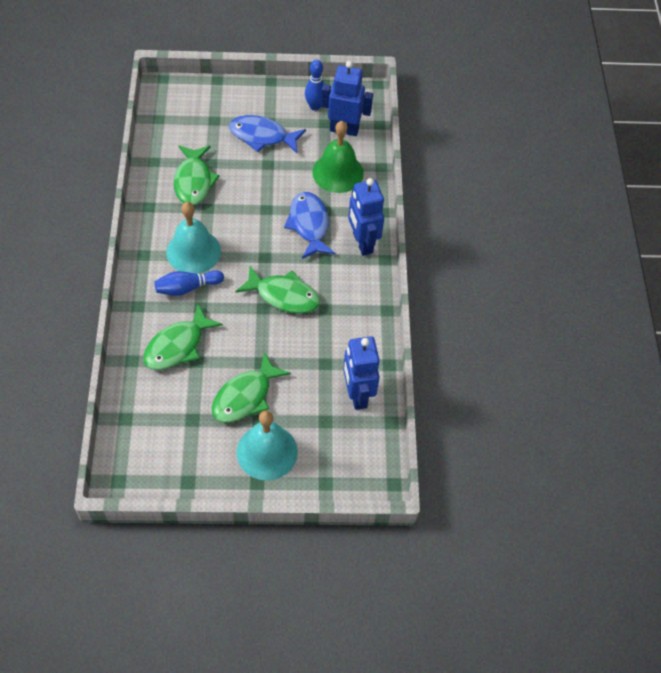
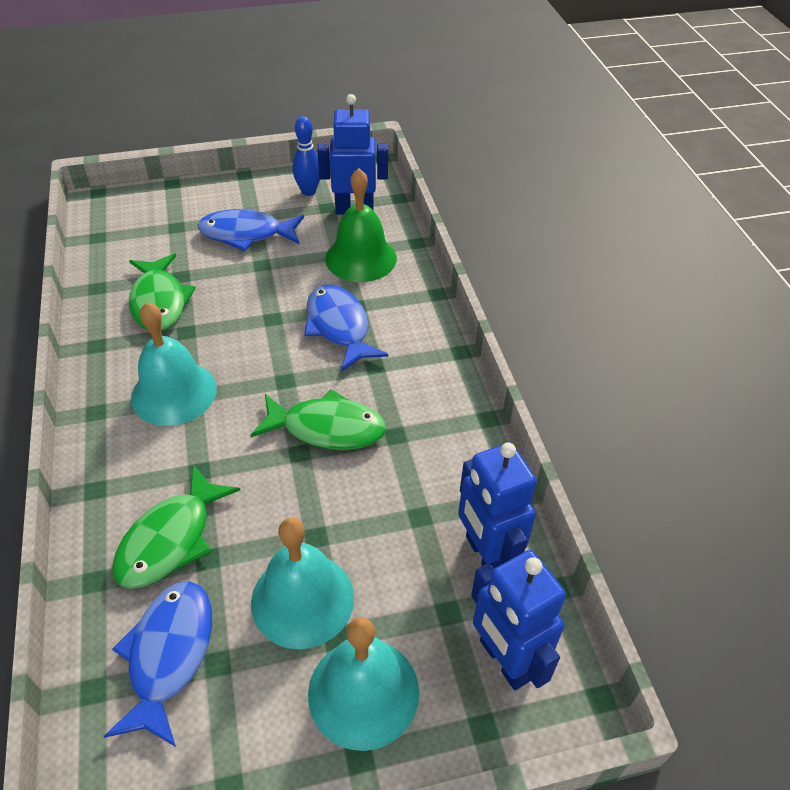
camera: 10 degrees left, 10 degrees down
blue bowling pin [155,270,224,296] -> none
green fish [212,352,291,423] -> turquoise bell [251,518,354,649]
blue robot [348,178,384,256] -> blue robot moved to [471,550,566,690]
none -> blue fish [104,581,212,747]

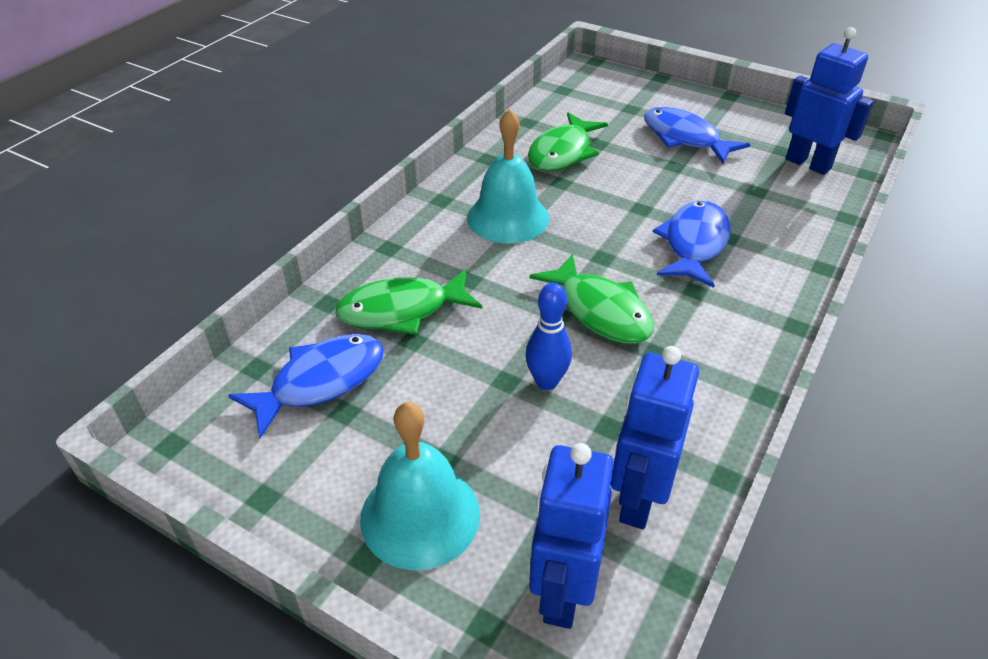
camera: 45 degrees right, 5 degrees down
turquoise bell [251,518,354,649] -> none
blue bowling pin [292,116,320,196] -> blue bowling pin moved to [525,283,572,390]
green bell [325,168,397,282] -> none

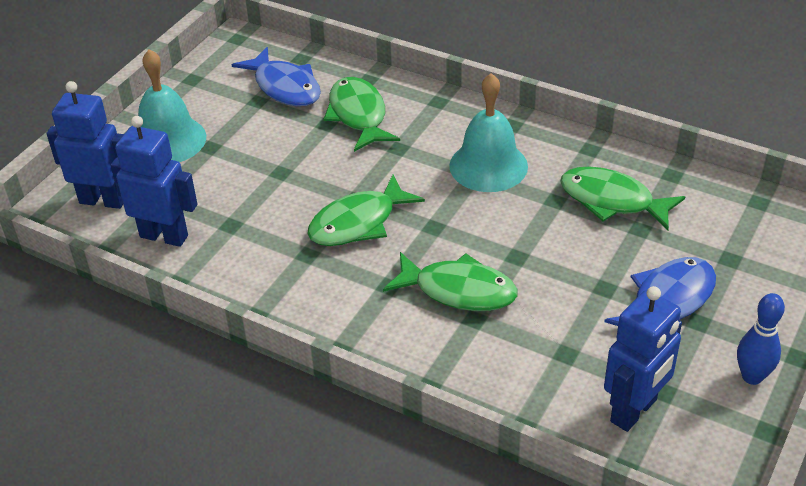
camera: 90 degrees right, 0 degrees up
blue bowling pin [525,283,572,390] -> blue bowling pin moved to [737,293,785,385]
blue fish [653,201,731,288] -> green fish [383,252,518,311]

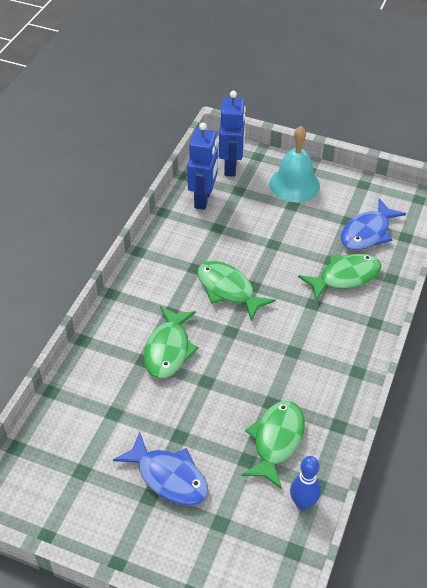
camera: 80 degrees right, 5 degrees up
turquoise bell [449,73,528,192] -> none
blue robot [604,286,682,432] -> none
blue bowling pin [737,293,785,385] -> blue bowling pin moved to [290,456,321,510]

